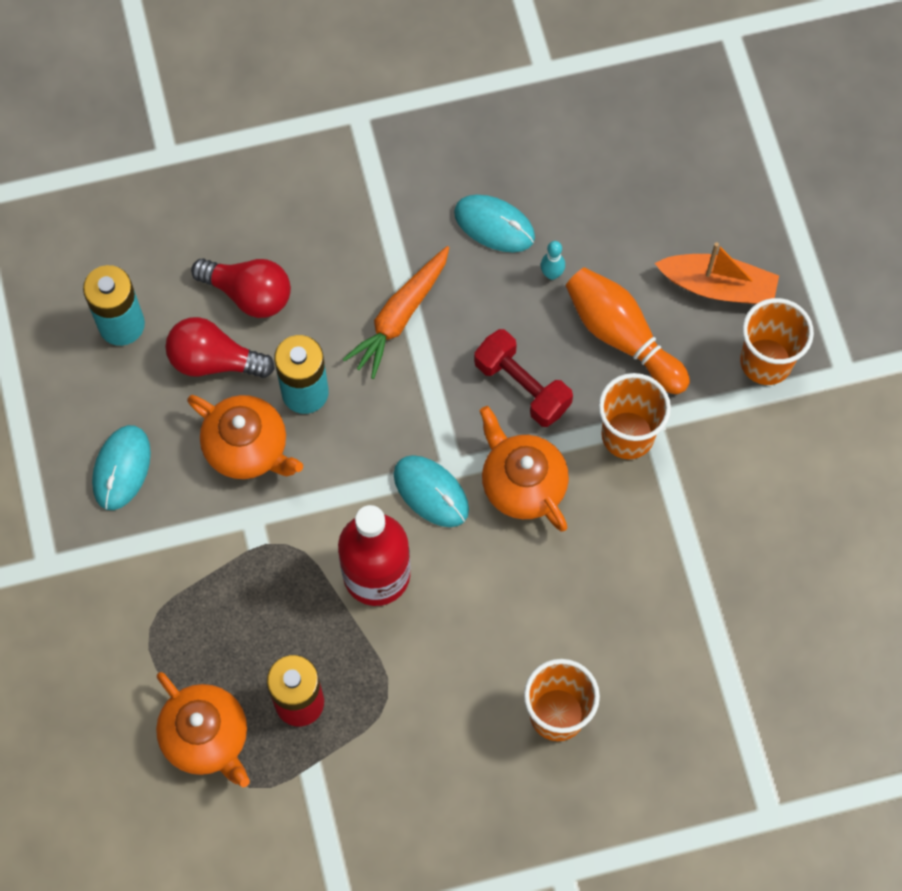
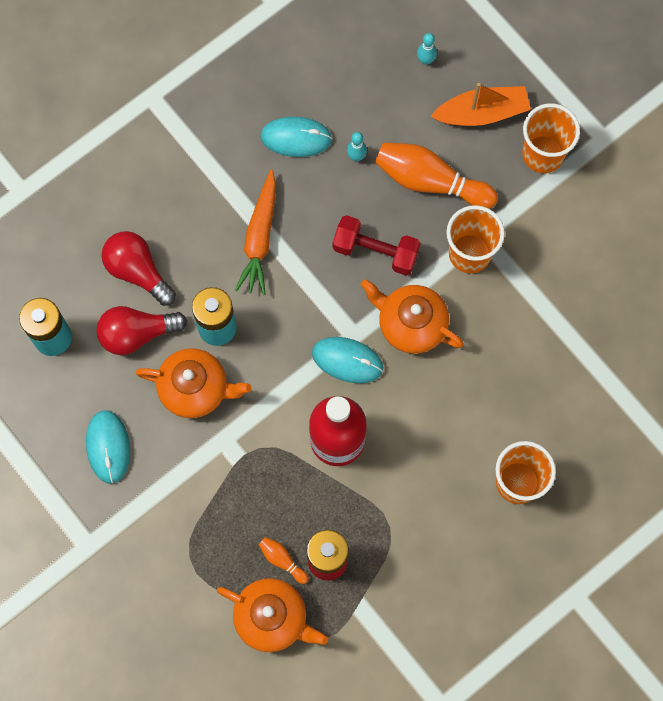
camera: 25 degrees left, 5 degrees up
red light bulb [191,258,291,318] -> red light bulb turned 135 degrees counterclockwise [102,231,176,306]
none -> orange bowling pin [258,537,309,584]
none -> turquoise bowling pin [417,33,437,65]

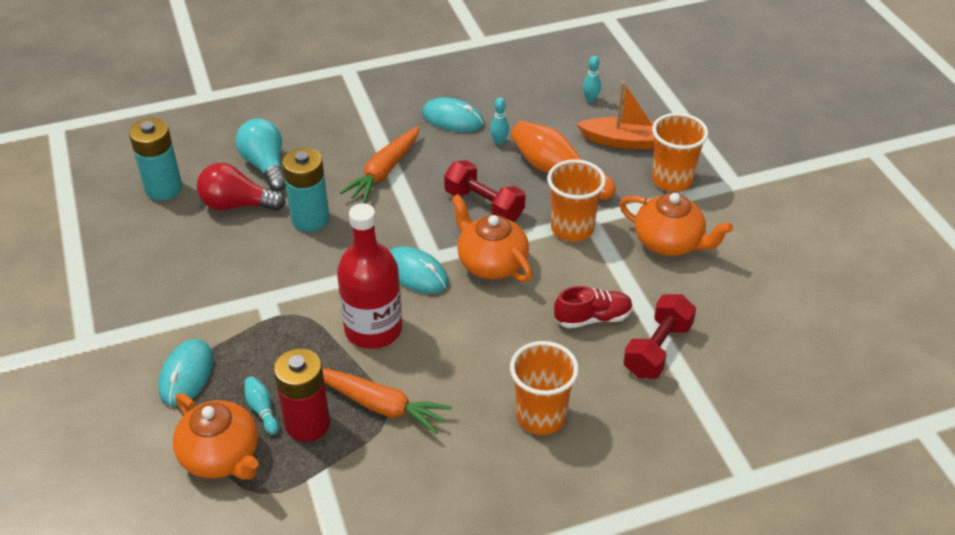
camera: 20 degrees right, 30 degrees down
turquoise mouse [86,410,130,484] -> turquoise mouse moved to [158,339,213,406]
red light bulb [102,231,176,306] -> turquoise light bulb [236,118,286,191]
orange teapot [136,348,251,418] -> orange teapot moved to [620,193,733,256]
orange bowling pin [258,537,309,584] -> turquoise bowling pin [244,376,279,435]
none -> orange carrot [322,368,452,435]
none -> red shoe [554,286,633,328]
none -> red dumbbell [623,294,696,379]

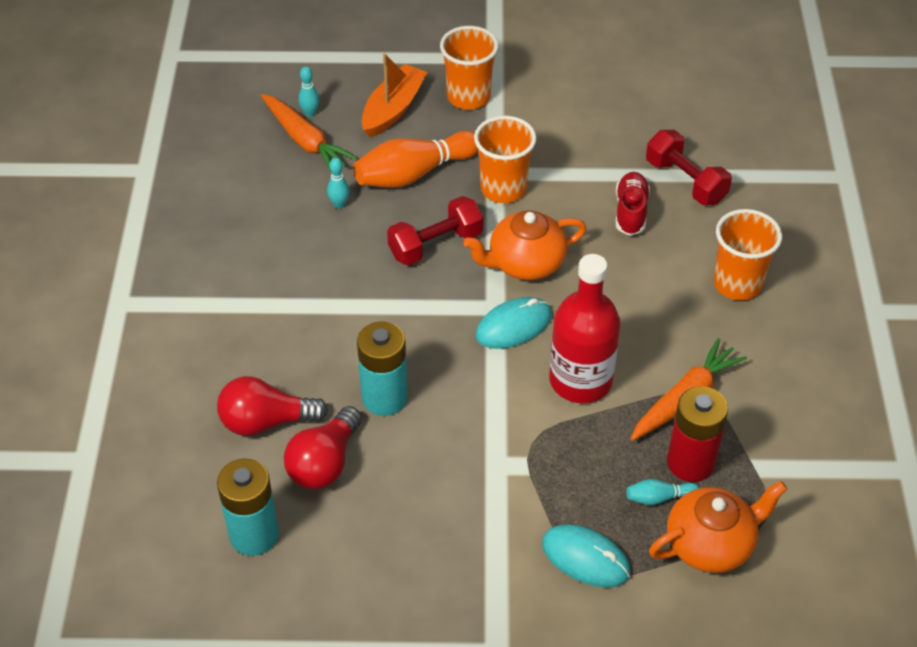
camera: 70 degrees left, 5 degrees up
turquoise light bulb [236,118,286,191] -> red light bulb [217,376,328,436]
orange carrot [340,126,420,203] -> orange carrot moved to [261,94,358,173]
turquoise mouse [422,97,484,132] -> none
orange teapot [620,193,733,256] -> none

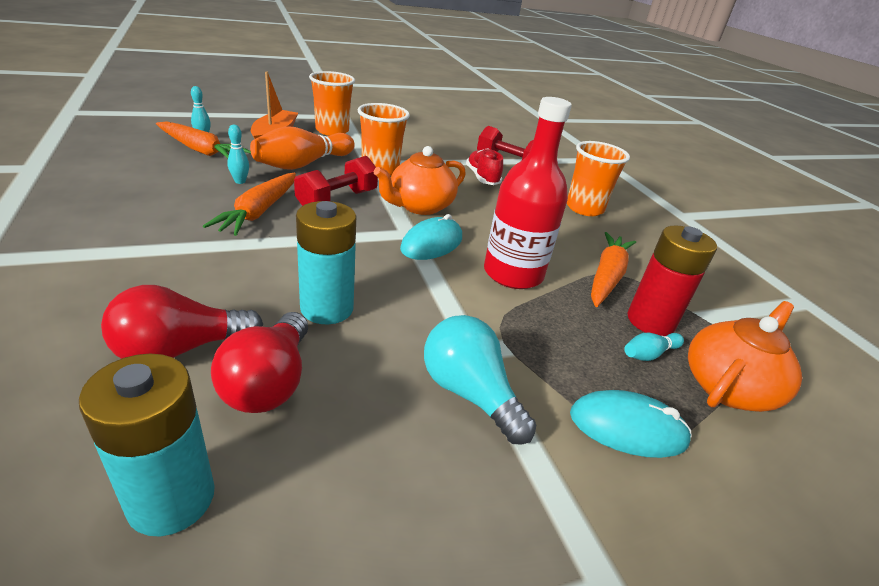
camera: 25 degrees left, 15 degrees down
none -> orange carrot [203,173,296,236]
none -> turquoise light bulb [424,315,536,445]

